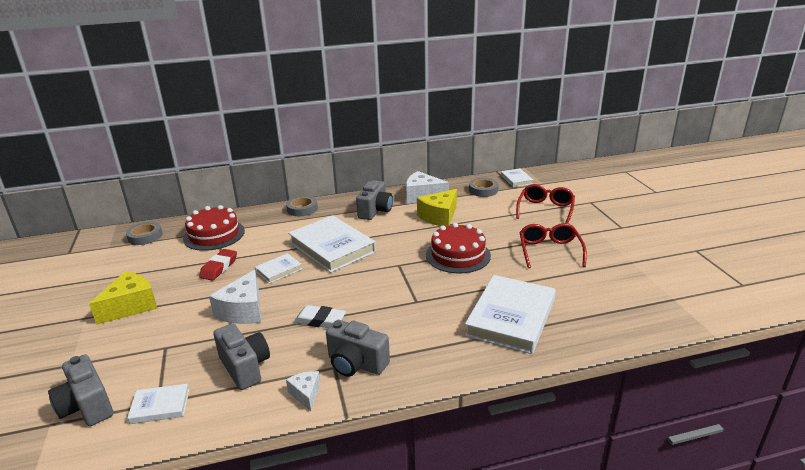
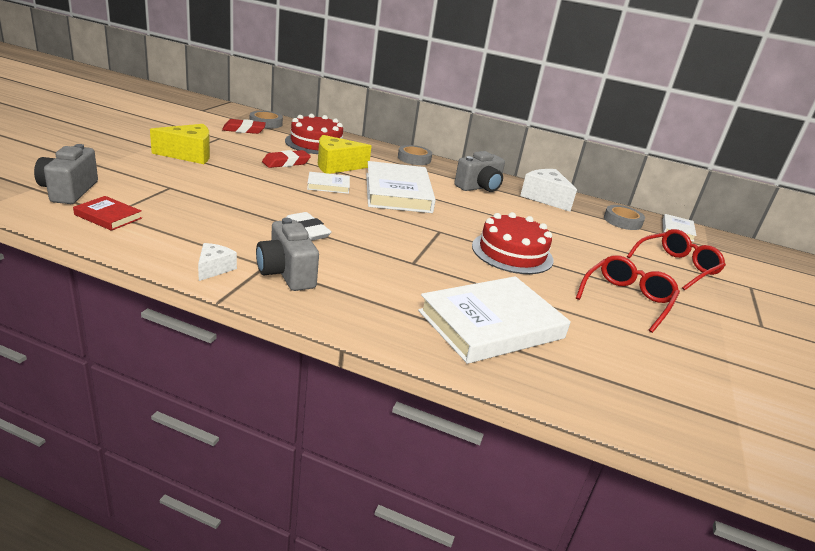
camera: 30 degrees right, 0 degrees up
white book [127,384,189,424] -> red book [73,196,142,231]
white cheese [209,270,261,324] -> none
grey camera [213,323,270,390] -> none
yellow cheese [417,189,457,226] -> yellow cheese moved to [318,135,371,174]
none -> red eraser [222,119,266,134]

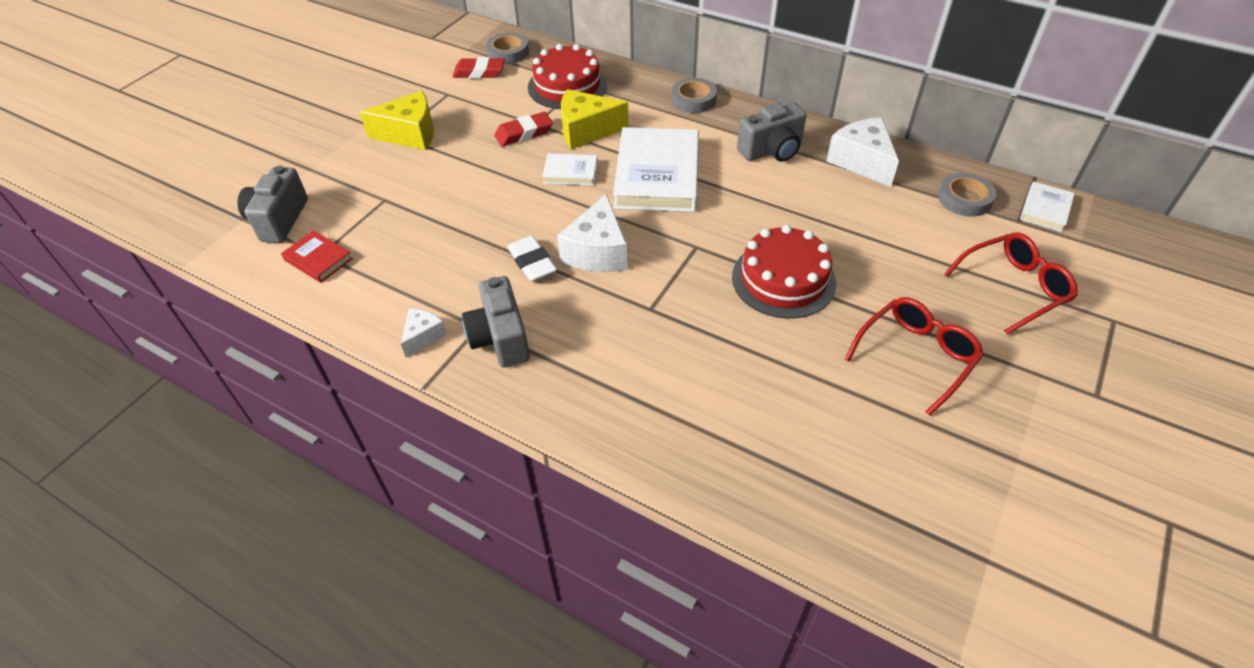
camera: 15 degrees right, 20 degrees up
white book [418,276,571,364] -> none
none -> white cheese [557,194,627,272]

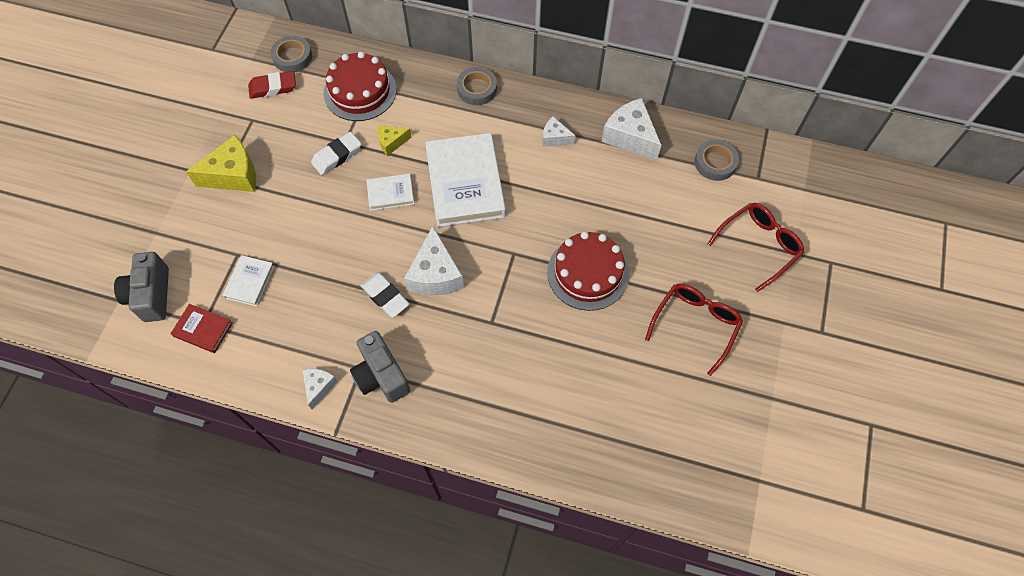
camera: 15 degrees left, 15 degrees up
red eraser [494,112,553,146] -> white eraser [311,132,361,175]
yellow cheese [561,89,629,149] -> yellow cheese [377,125,411,156], size x0.55
grey camera [737,102,807,162] -> white cheese [543,117,576,147]
white book [1020,182,1075,232] -> white book moved to [223,255,275,307]

